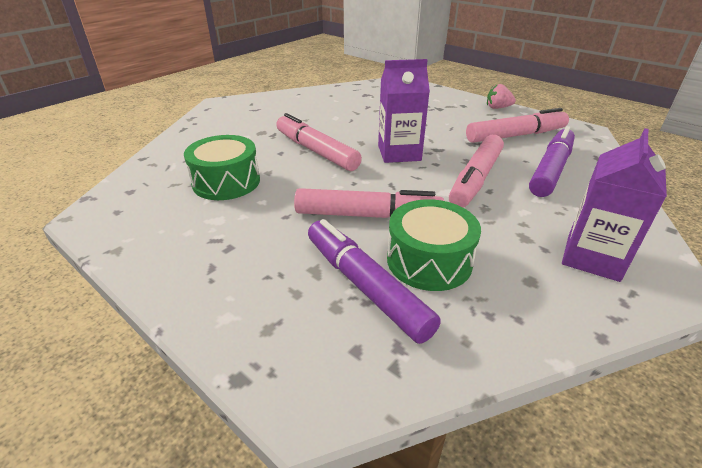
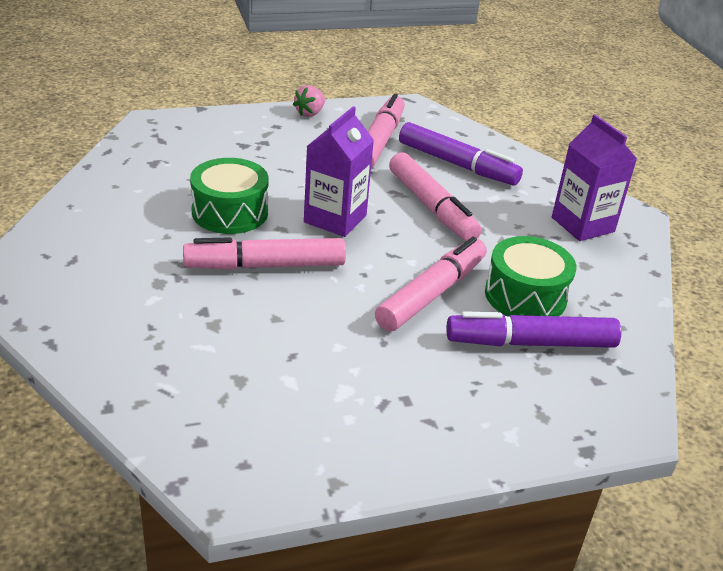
camera: 60 degrees left, 0 degrees up
green drum [184,135,260,200] -> green drum moved to [190,158,269,234]
purple marker [529,126,575,197] -> purple marker turned 150 degrees clockwise [399,122,523,186]

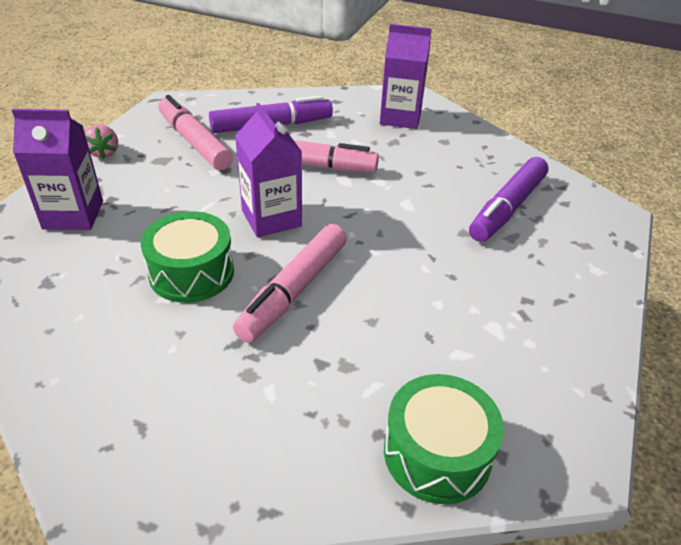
camera: 50 degrees left, 5 degrees up
pink marker [375,237,487,331] -> none
green drum [485,236,576,316] -> green drum moved to [384,374,504,504]
none -> purple carton [12,109,103,230]

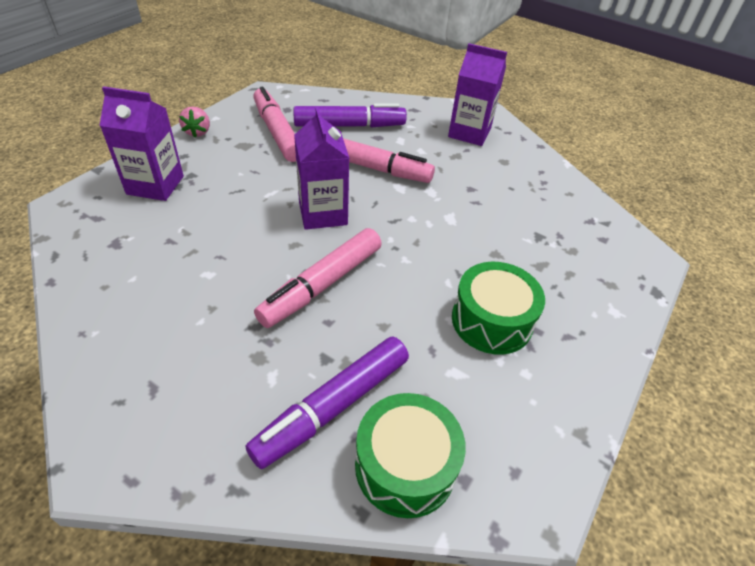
camera: 10 degrees right, 5 degrees up
green drum [141,211,234,303] -> green drum moved to [452,262,545,355]
purple marker [469,157,549,242] -> purple marker moved to [246,337,409,469]

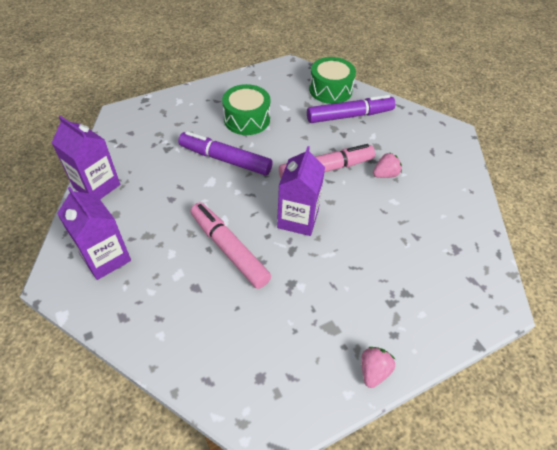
camera: 150 degrees left, 5 degrees up
purple carton [99,86,184,201] -> purple carton moved to [51,116,120,199]
pink marker [253,87,296,162] -> none
purple marker [293,103,407,127] -> purple marker moved to [178,131,273,176]
none -> pink strawberry [373,152,402,178]

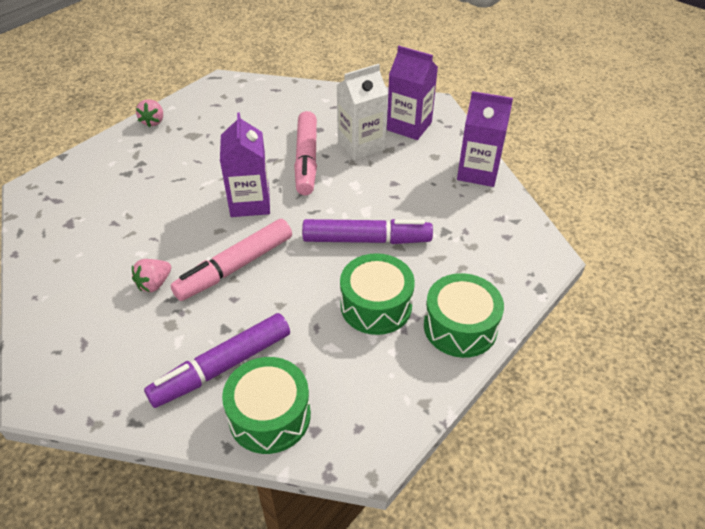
camera: 160 degrees right, 5 degrees down
pink marker [191,203,271,289] -> pink marker turned 60 degrees clockwise [294,111,317,195]
none -> white carton [336,64,388,160]
none -> green drum [424,273,504,358]

